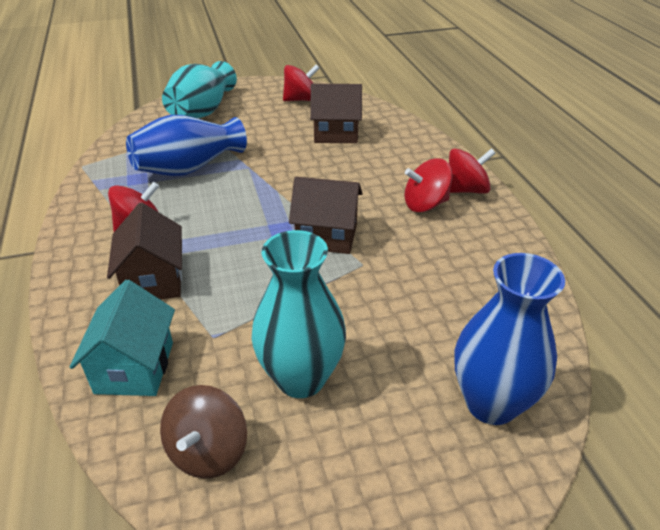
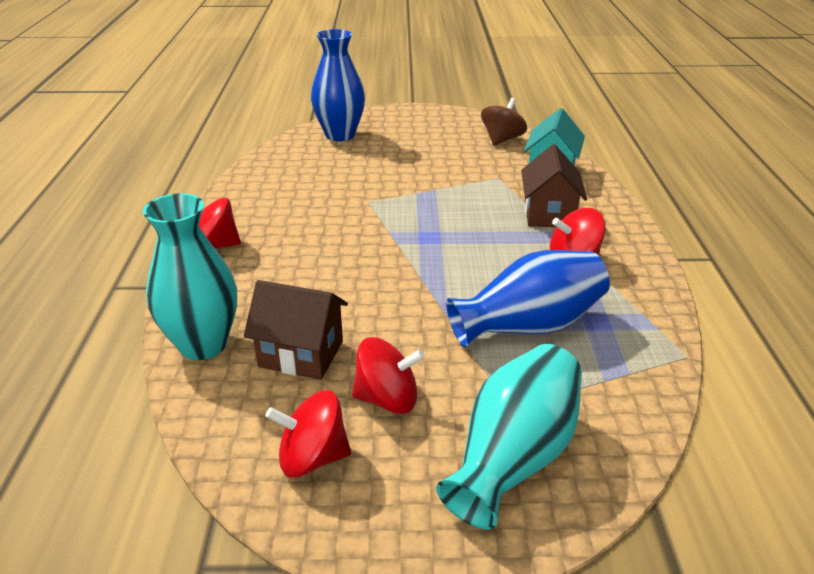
camera: 165 degrees left, 5 degrees down
turquoise vase [251,230,346,398] -> turquoise vase moved to [143,193,237,360]
brown house [289,177,363,254] -> none
red spinning top [404,159,453,212] -> red spinning top moved to [352,337,425,414]

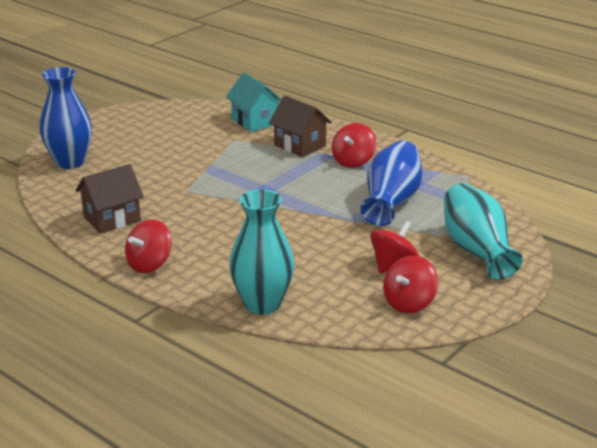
camera: 50 degrees left, 5 degrees down
brown house [244,280,348,380] -> brown house moved to [76,164,144,234]
brown spinning top [481,98,527,145] -> none

